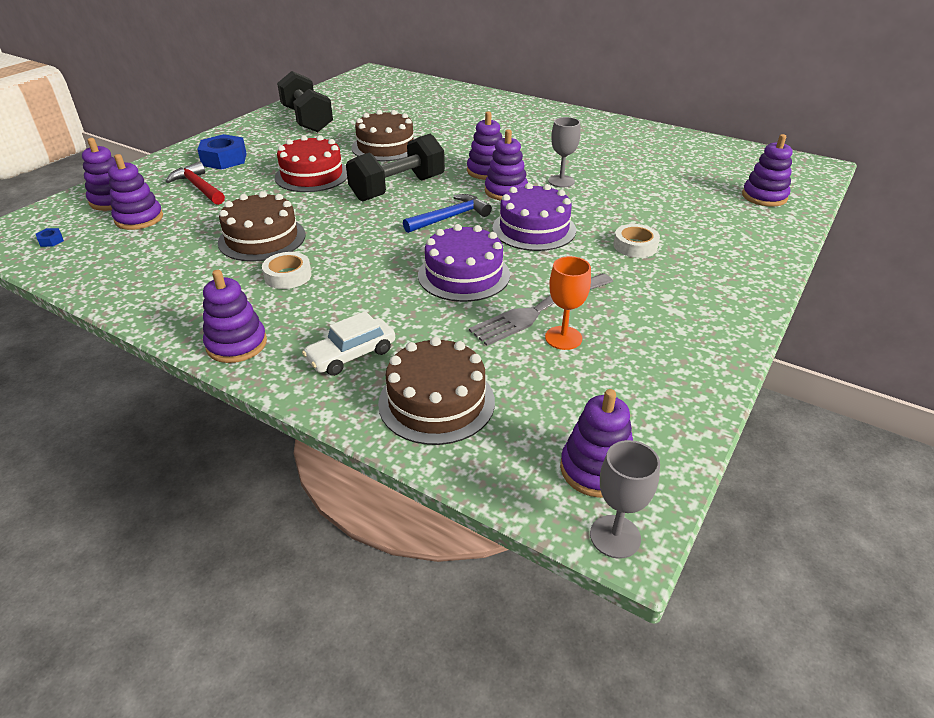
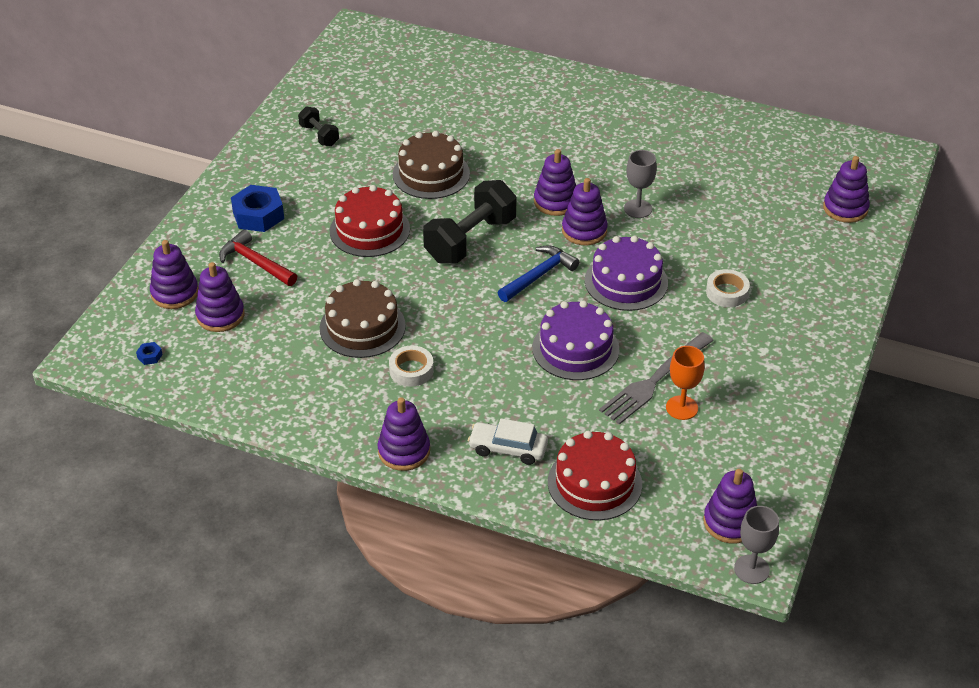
camera: 10 degrees left, 5 degrees up
black dumbbell [277,71,333,132] -> black dumbbell [298,107,339,146], size x0.51
white car [302,311,395,376] -> white car turned 60 degrees clockwise [468,418,548,465]
brown cake [378,337,495,445] -> red cake [548,431,642,521]

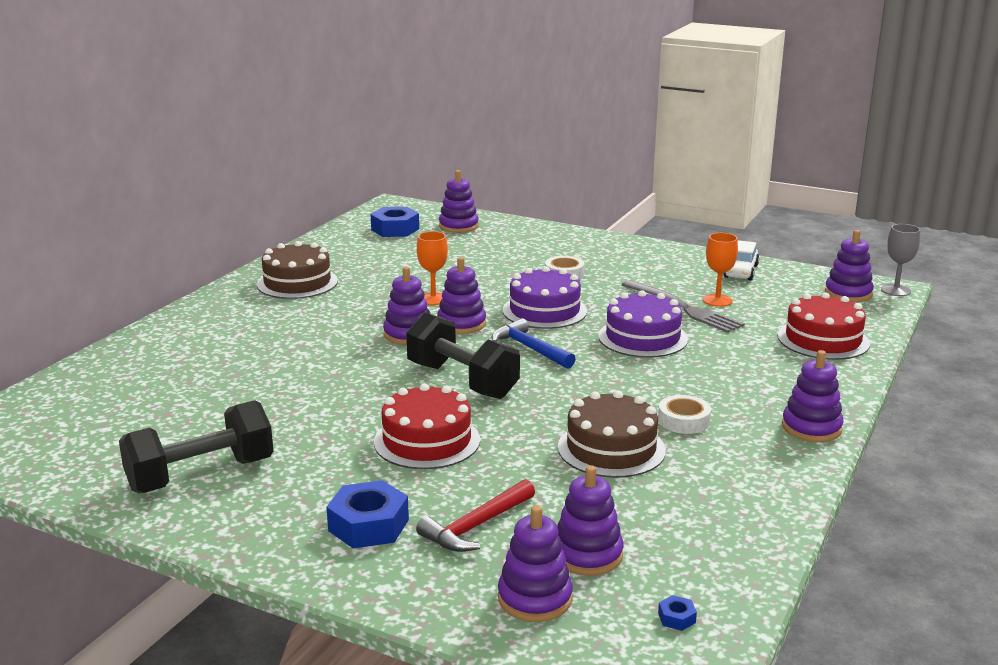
camera: 85 degrees left, 20 degrees down
black dumbbell [298,107,339,146] -> black dumbbell [119,400,273,494], size x1.96
brown cake [393,131,470,199] -> brown cake moved to [257,241,338,299]
white car [468,418,548,465] -> white car moved to [723,240,759,280]
grey goblet [624,150,657,218] -> orange goblet [417,231,448,305]
none -> blue nut [370,207,419,237]

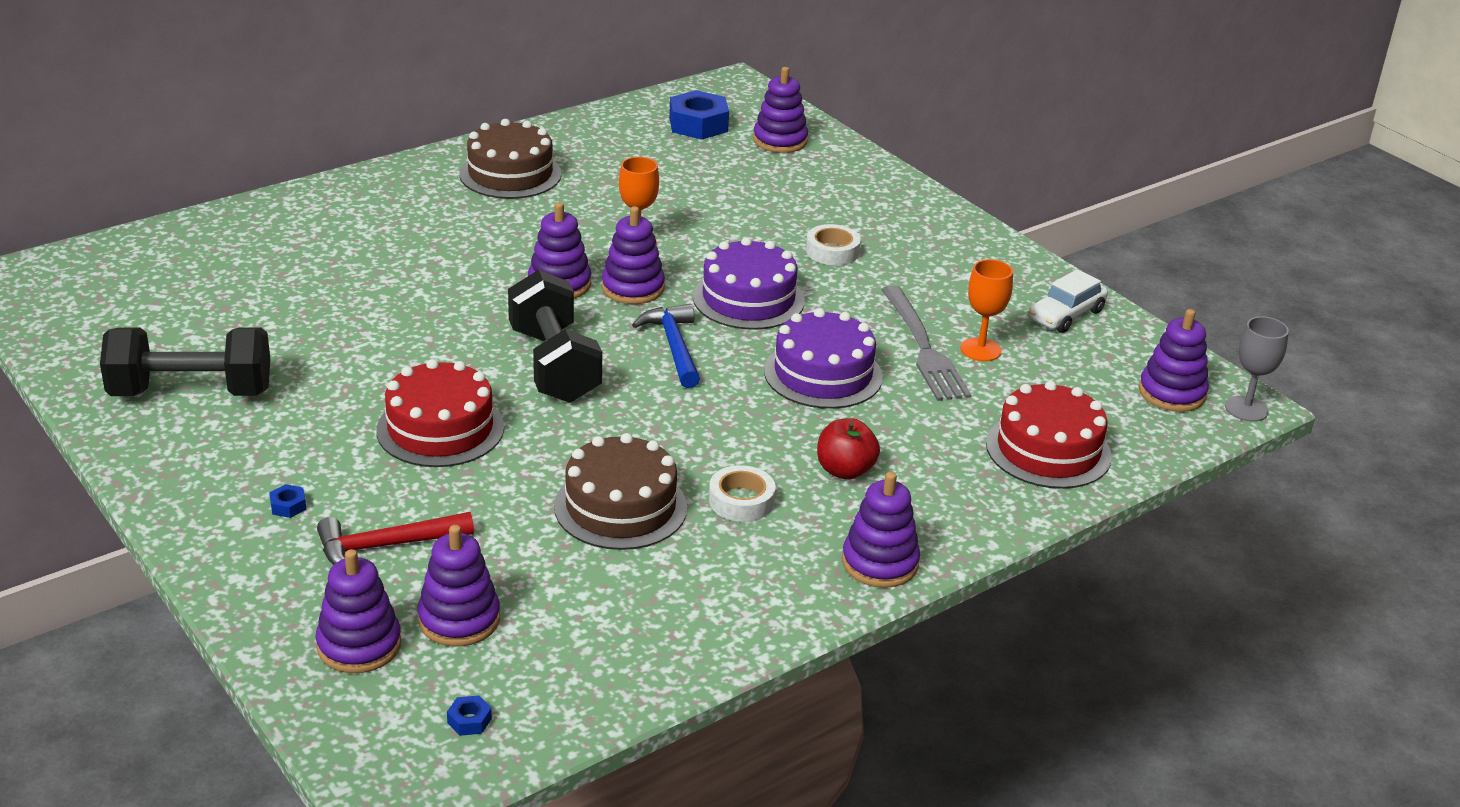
camera: 25 degrees right, 10 degrees up
blue nut [326,480,409,548] -> blue nut [269,484,306,518], size x0.42
none -> red apple [817,418,880,480]

